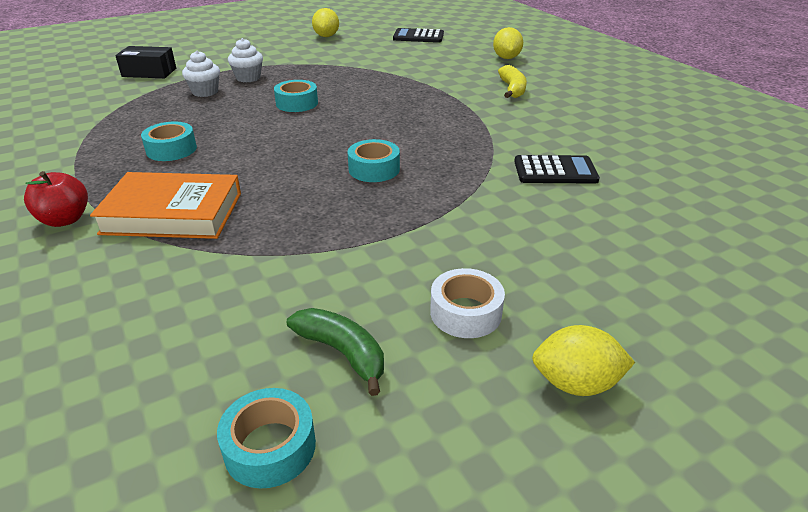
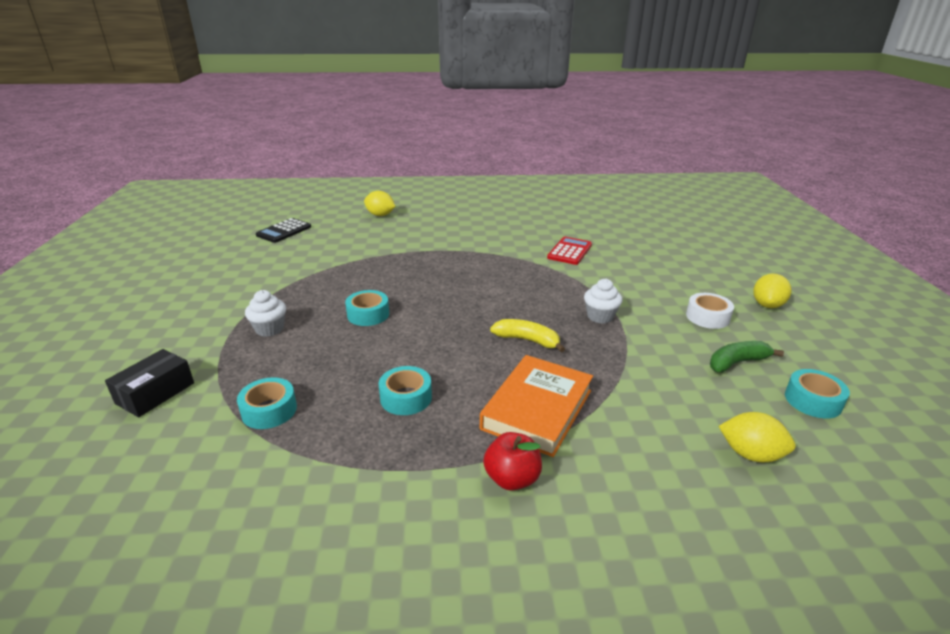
camera: 65 degrees left, 5 degrees down
white cupcake [182,51,220,97] -> white cupcake moved to [584,279,622,324]
yellow lemon [312,8,339,37] -> yellow lemon moved to [719,412,796,462]
turquoise tape [348,139,400,182] -> turquoise tape moved to [237,377,297,429]
yellow banana [498,65,527,98] -> yellow banana moved to [490,319,565,352]
black calculator [514,155,600,184] -> red calculator [547,237,592,265]

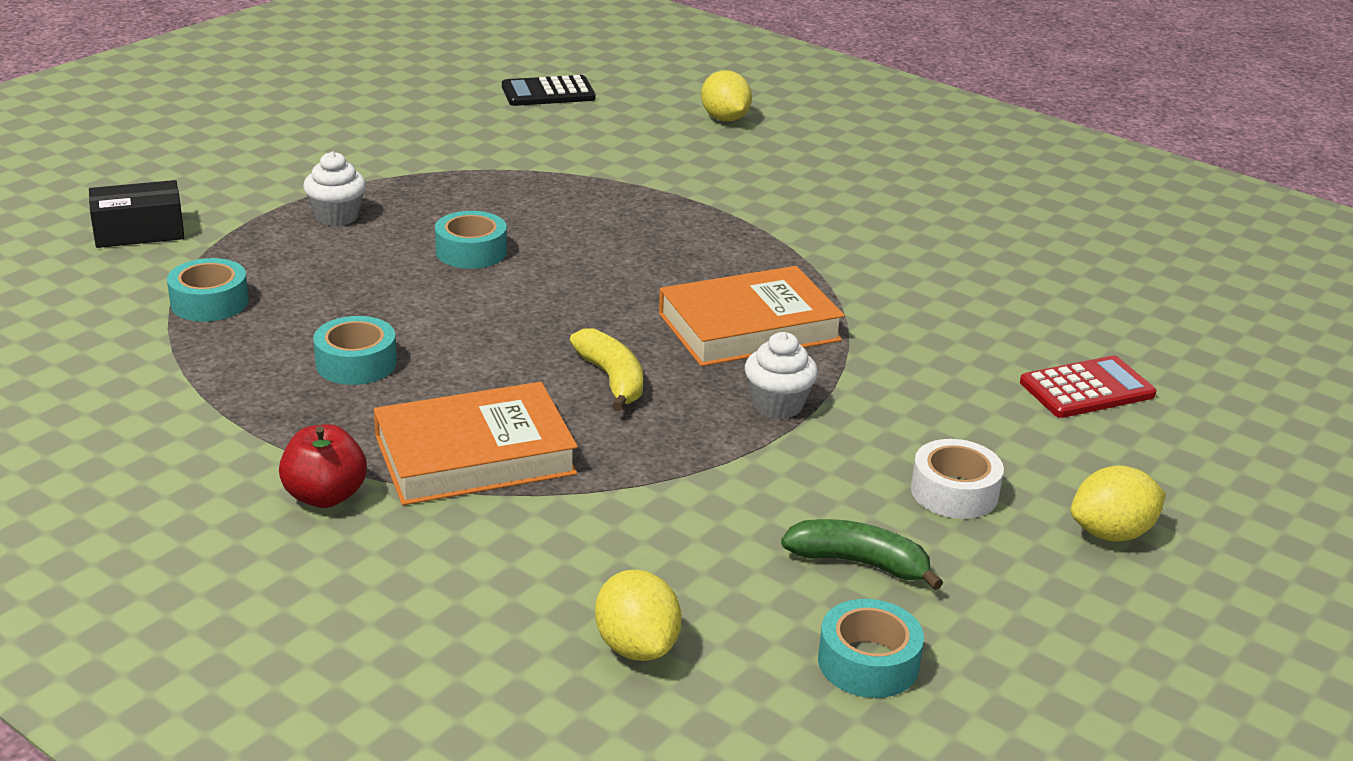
camera: 40 degrees right, 0 degrees up
red calculator [547,237,592,265] -> red calculator moved to [1020,356,1156,418]
none -> orange book [659,266,845,366]

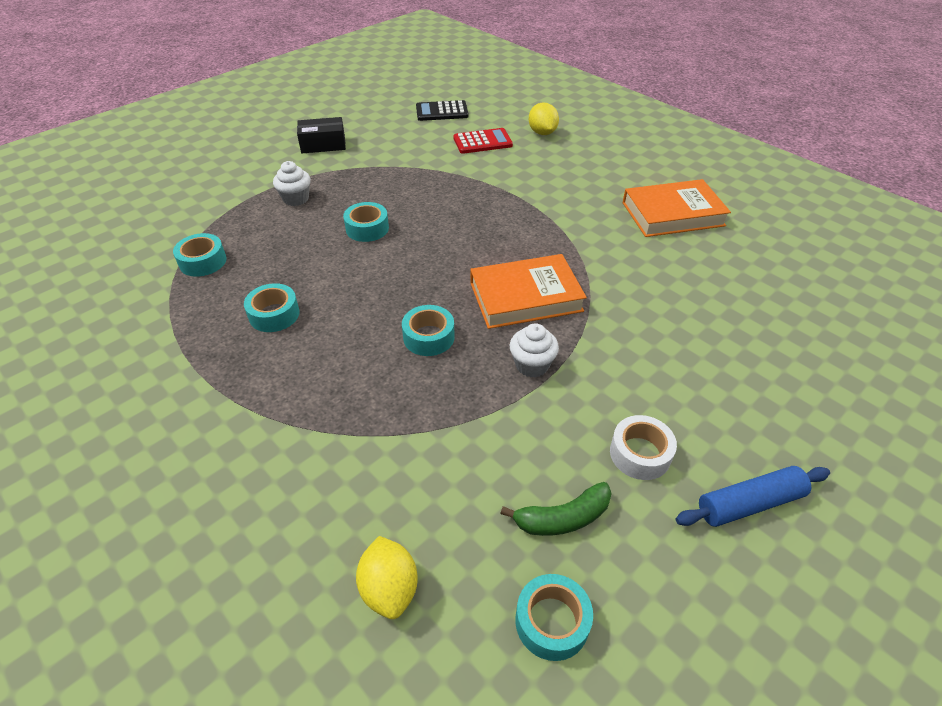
camera: 10 degrees right, 15 degrees up
black box [89,180,185,248] -> black box moved to [297,117,346,153]
red apple [279,424,367,508] -> none
orange book [374,382,578,505] -> orange book moved to [622,179,731,237]
yellow banana [570,328,643,411] -> turquoise tape [402,305,455,356]
green banana [781,519,943,590] -> green banana turned 135 degrees clockwise [500,482,612,536]
red calculator [1020,356,1156,418] -> red calculator moved to [453,128,513,154]
yellow lemon [1071,465,1166,542] -> blue rolling pin [676,466,830,527]

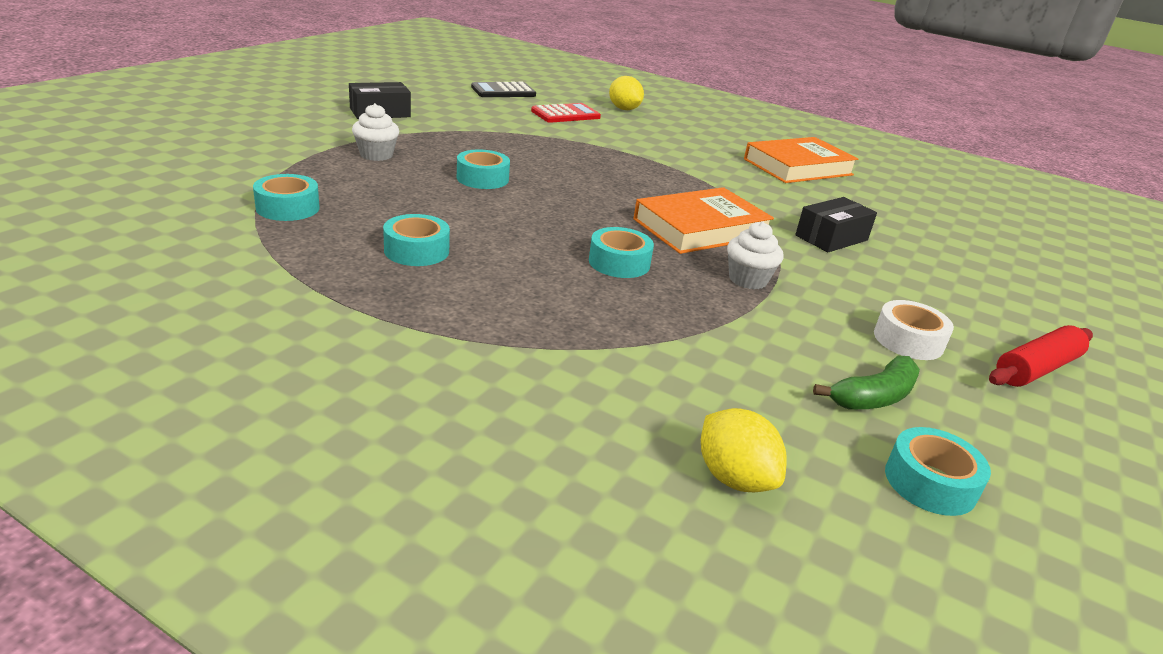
camera: 20 degrees left, 15 degrees down
blue rolling pin [676,466,830,527] -> red rolling pin [989,325,1093,387]
none -> black box [795,197,877,252]

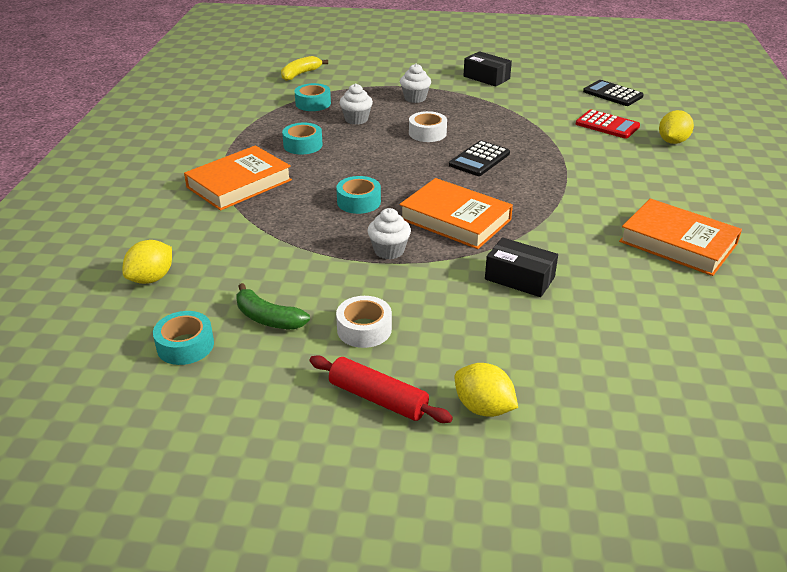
camera: 70 degrees right, 5 degrees up
turquoise tape [457,149,510,189] -> white tape [409,111,447,142]
none -> orange book [184,145,292,211]
none -> yellow banana [281,56,328,81]
none -> white cupcake [340,84,373,125]
none -> black calculator [449,140,510,176]
none -> yellow lemon [455,363,518,417]

